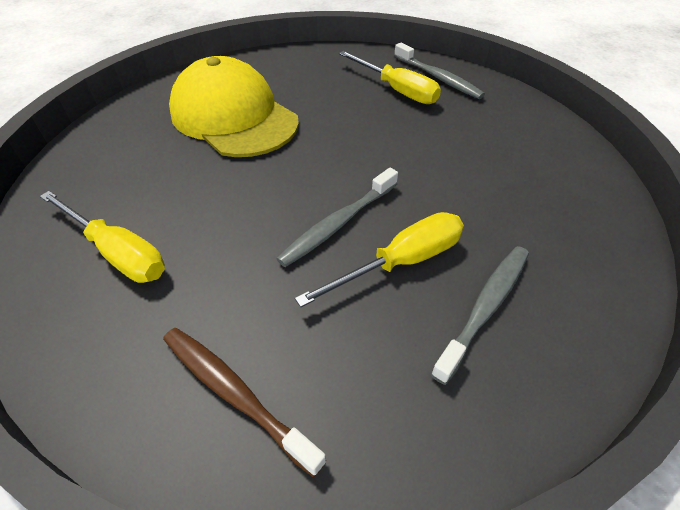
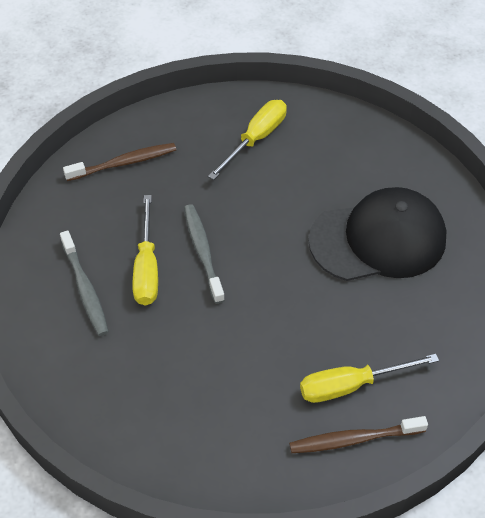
camera: 120 degrees right, 5 degrees up
yellow screwdriver [40,191,165,283] -> yellow screwdriver turned 150 degrees clockwise [208,100,287,180]
yellow cap [169,56,299,157] -> black cap [308,187,446,281]
grey toothbrush [394,43,485,99] -> brown toothbrush [289,416,428,453]

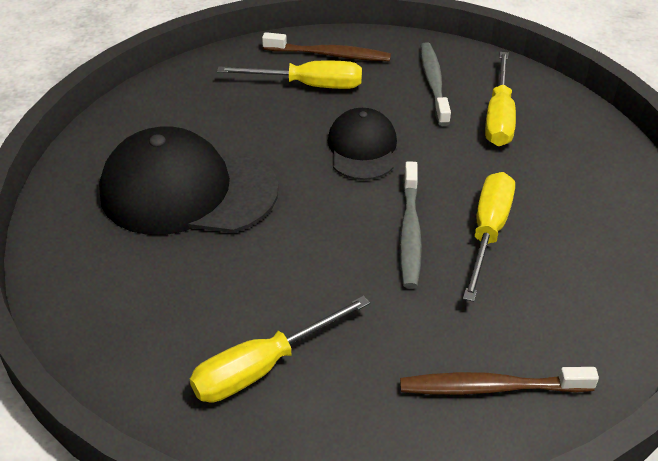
camera: 160 degrees left, 10 degrees down
grey toothbrush [60,231,109,336] -> grey toothbrush moved to [420,42,451,126]
none -> black cap [328,108,397,180]
none -> yellow screwdriver [485,52,516,146]

